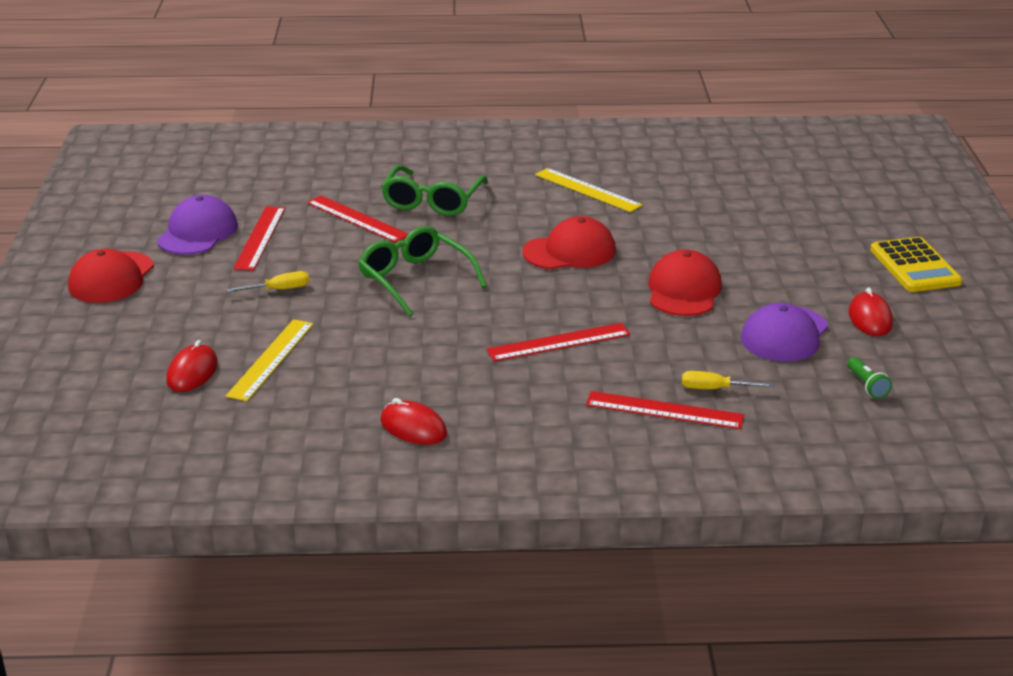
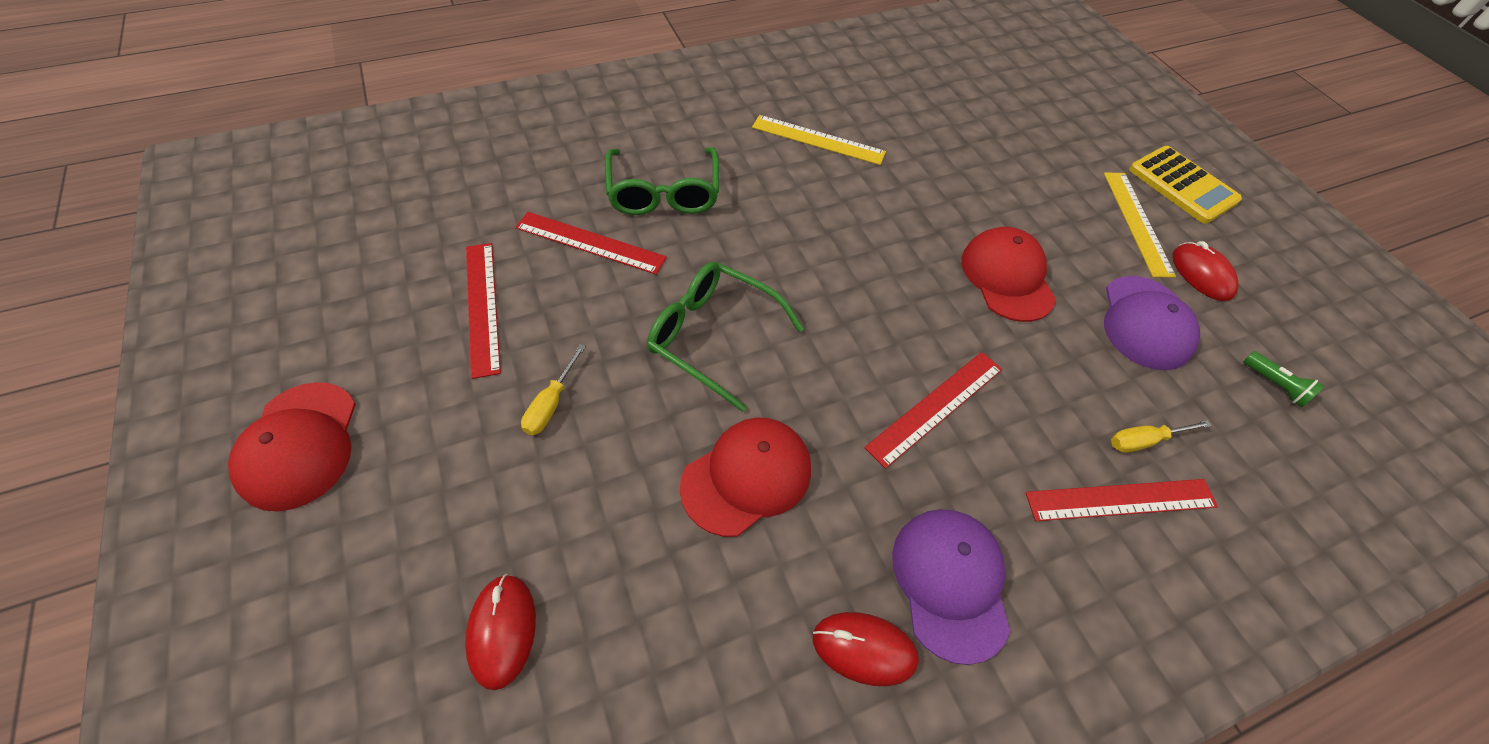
camera: 25 degrees left, 25 degrees up
purple cap [157,195,238,255] -> purple cap moved to [892,509,1011,665]
yellow screwdriver [226,271,309,292] -> yellow screwdriver turned 150 degrees clockwise [521,344,586,435]
yellow ruler [226,319,314,401] -> yellow ruler moved to [1104,172,1176,278]
red cap [522,216,616,269] -> red cap moved to [680,418,811,537]

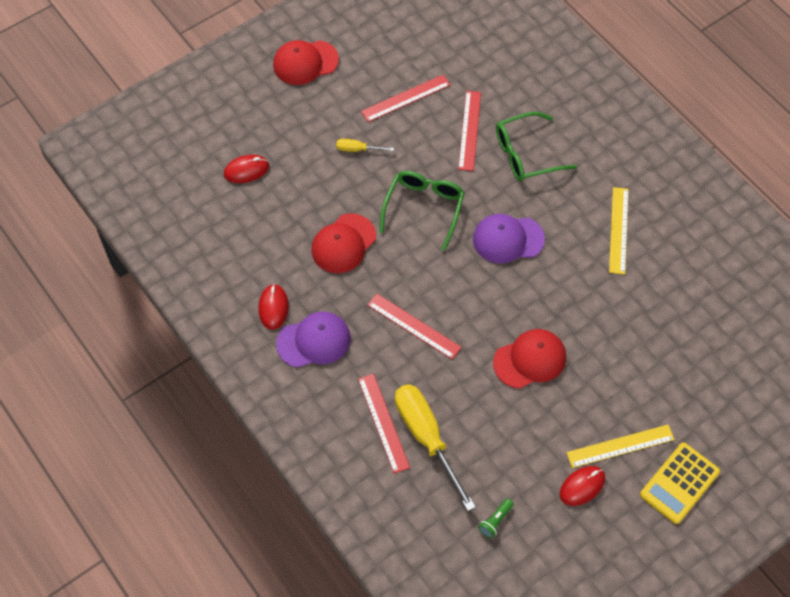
camera: 80 degrees right, 5 degrees up
red cap [680,418,811,537] -> red cap turned 90 degrees clockwise [311,214,376,273]
purple cap [1104,276,1200,370] -> purple cap moved to [473,214,545,264]
yellow screwdriver [1111,420,1212,453] -> yellow screwdriver [395,384,476,511], size x2.21

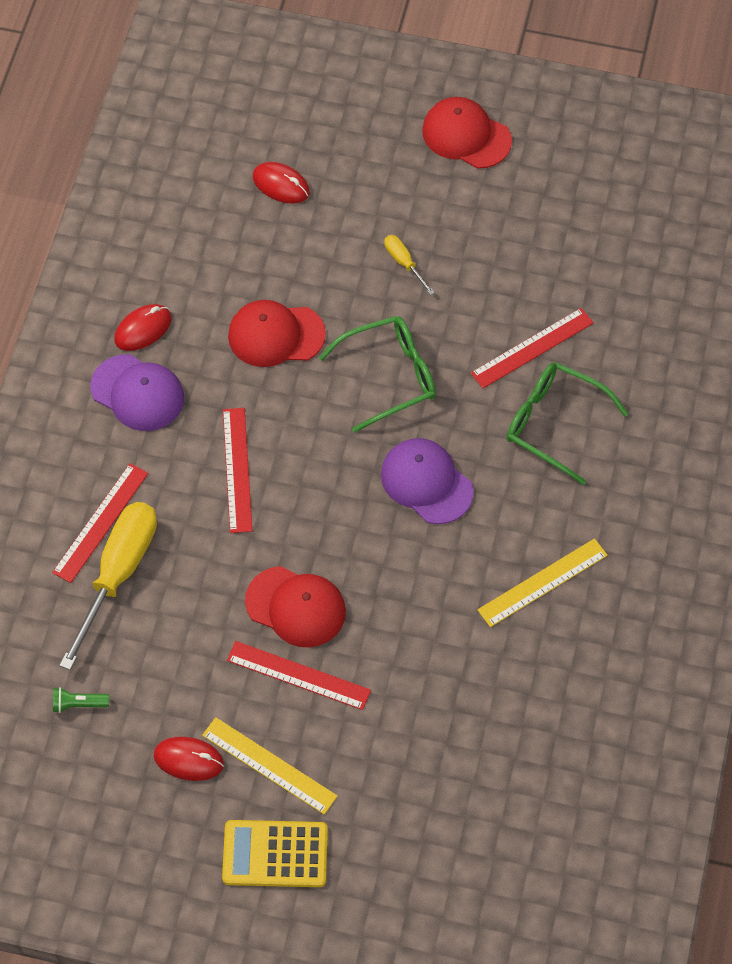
camera: 50 degrees right, 0 degrees up
red ruler [361,75,450,122] -> red ruler moved to [227,641,371,710]

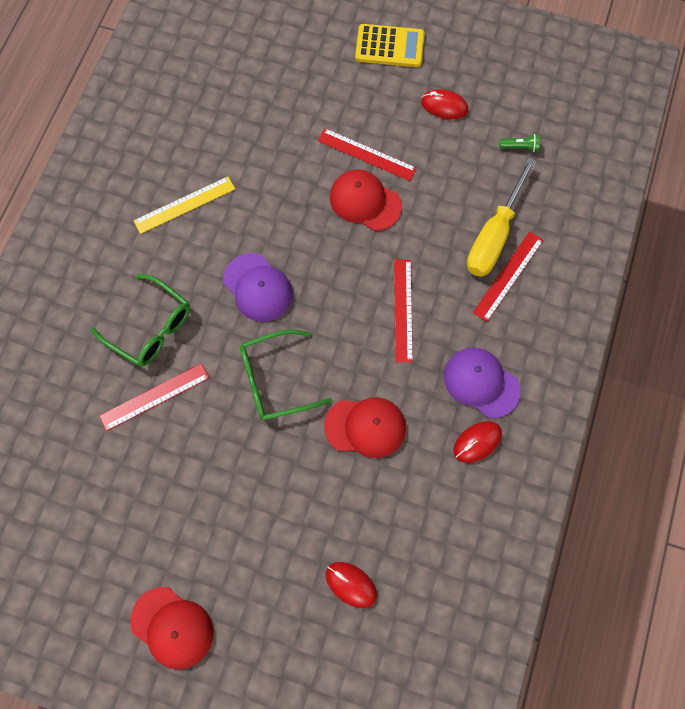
camera: 175 degrees left, 10 degrees up
yellow ruler [202,717,337,814] -> none
yellow screwdriver [384,235,435,295] -> none

